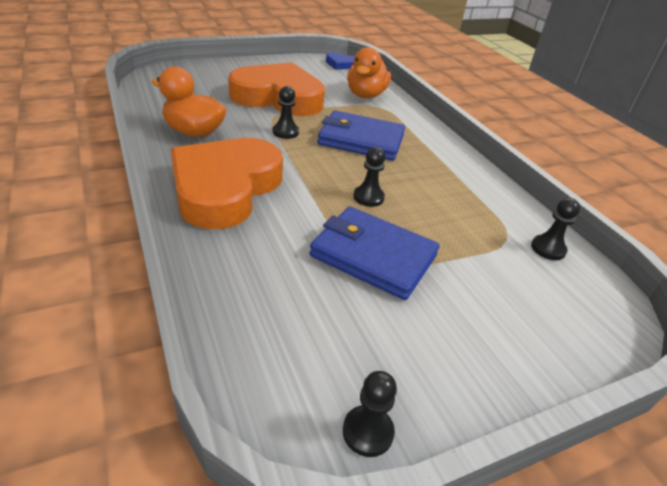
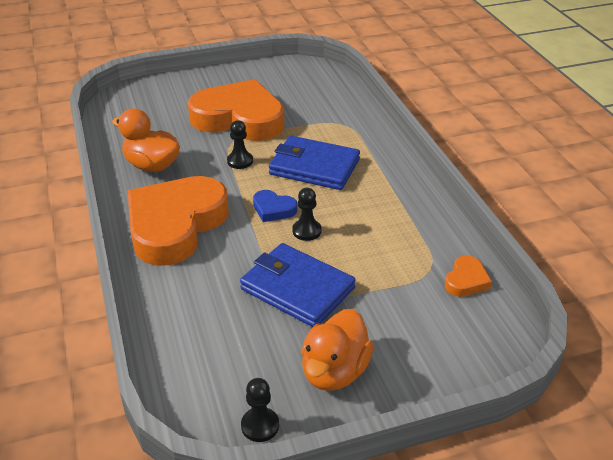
camera: 10 degrees right, 0 degrees up
blue heart [326,52,355,70] -> blue heart moved to [253,190,297,222]
orange duck [347,47,391,98] -> orange duck moved to [301,309,374,391]
black pawn [531,198,580,260] -> orange heart [445,255,492,297]

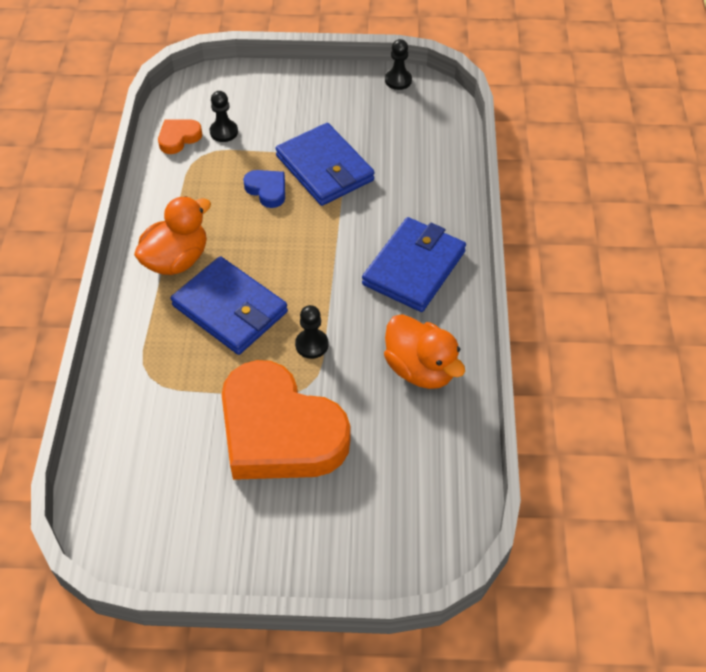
camera: 160 degrees left, 15 degrees up
orange heart [128,176,229,266] -> blue wallet [362,217,466,312]
blue heart [253,190,297,222] -> blue heart moved to [243,170,285,208]
black pawn [293,188,322,241] -> black pawn moved to [210,91,238,142]
orange duck [301,309,374,391] -> orange duck moved to [134,196,211,275]

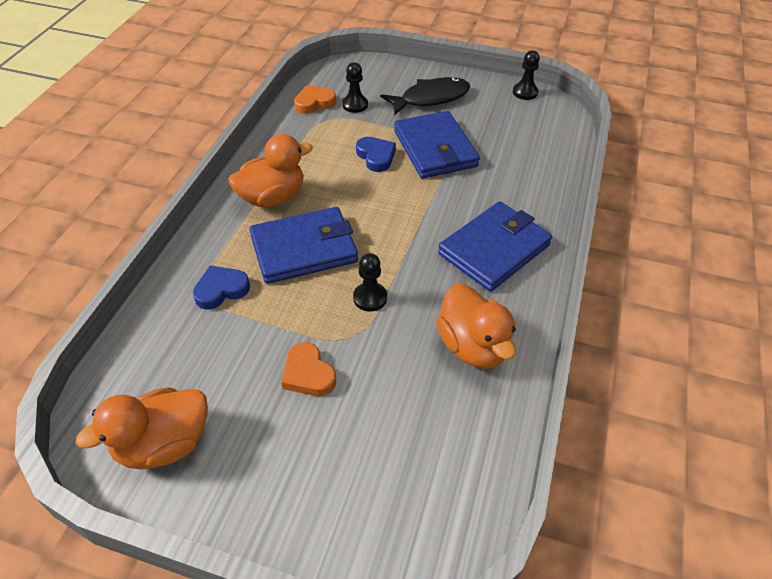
camera: 15 degrees right, 5 degrees down
blue wallet [171,256,288,355] -> blue wallet turned 75 degrees counterclockwise [249,207,358,284]
orange heart [222,360,350,480] -> orange heart [281,342,336,396], size x0.41
none -> orange duck [75,387,208,469]
none -> blue heart [193,266,250,310]
none -> black fish [381,77,470,115]

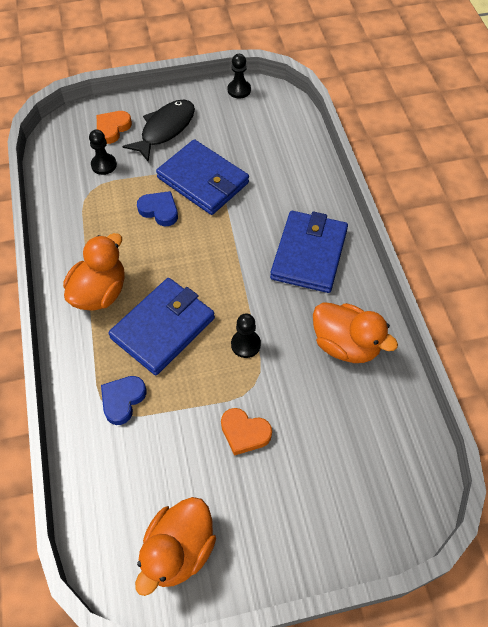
camera: 30 degrees left, 10 degrees up
orange heart [294,85,336,114] -> orange heart moved to [97,111,132,144]

